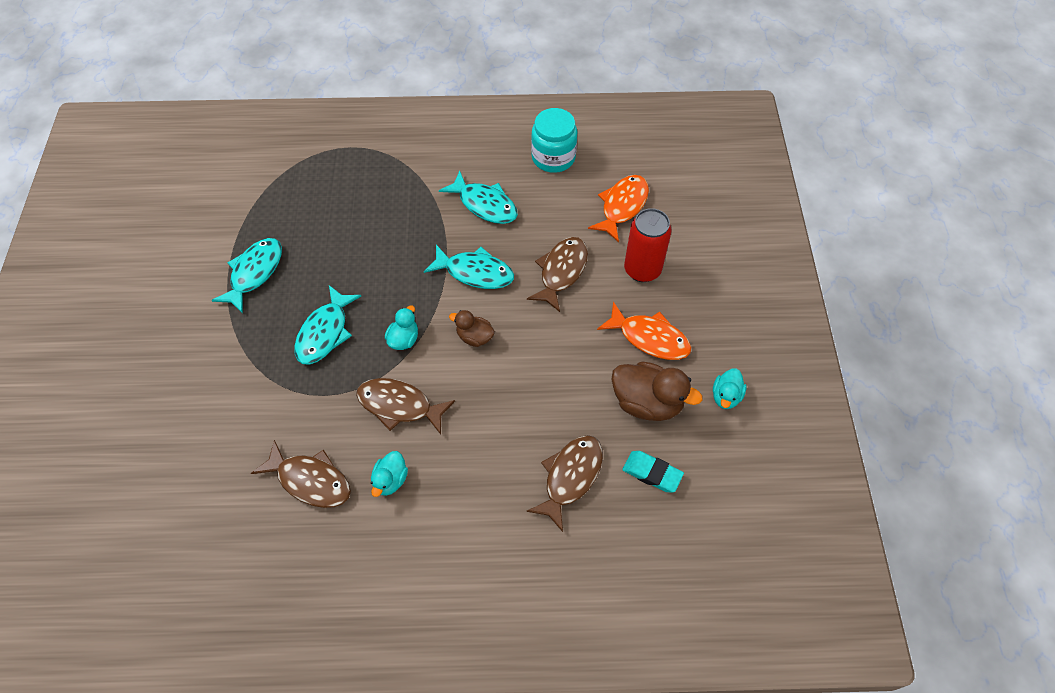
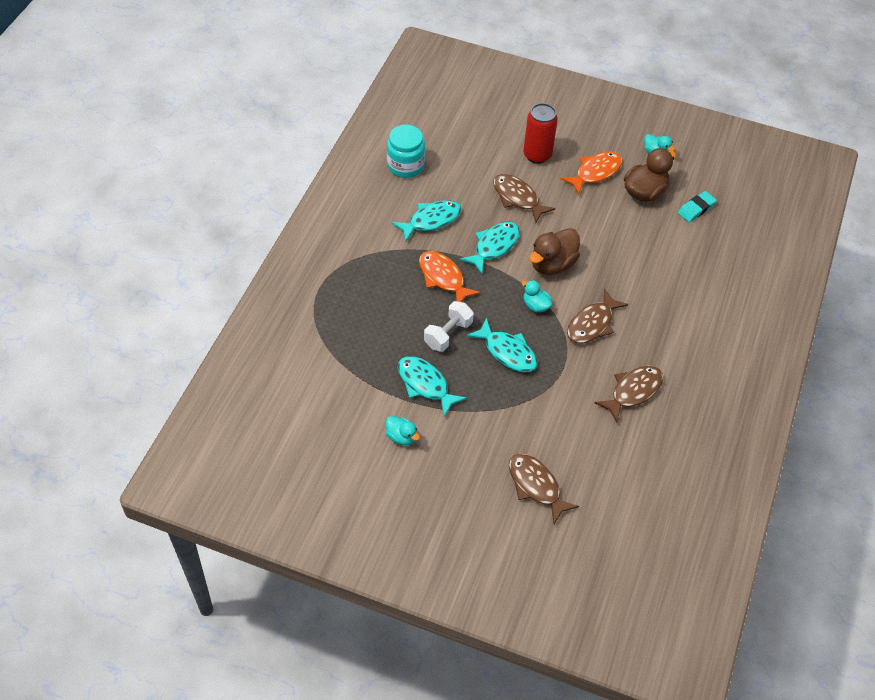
camera: 70 degrees left, 5 degrees down
turquoise duck [371,451,408,497] -> turquoise duck moved to [386,416,420,446]
brown duck [449,310,495,347] -> brown duck [529,228,580,275], size x1.79
brown fish [526,435,603,532] -> brown fish moved to [509,454,579,524]
orange fish [588,175,649,242] -> orange fish moved to [419,251,481,302]
none -> white dumbbell [424,301,474,352]

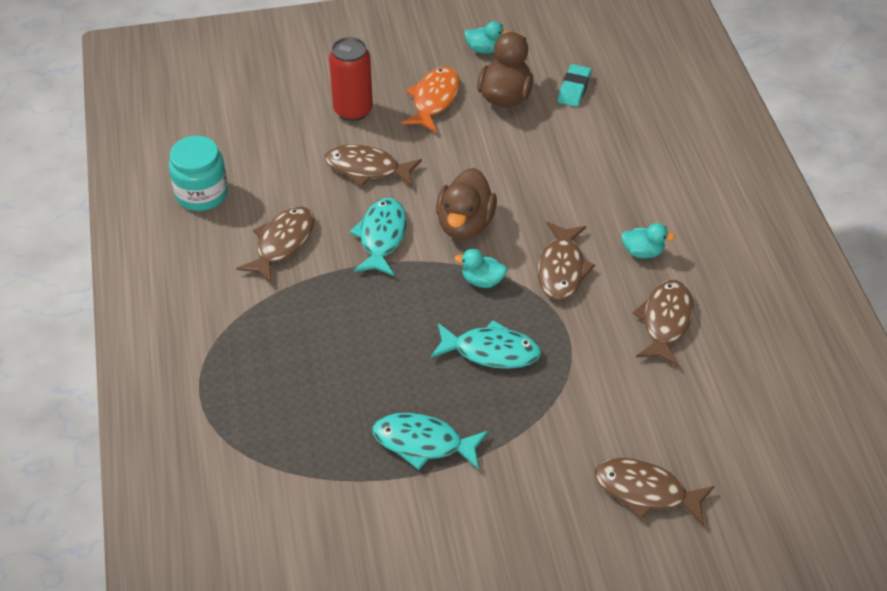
camera: 30 degrees left, 5 degrees down
turquoise duck [386,416,420,446] -> turquoise duck moved to [621,223,675,258]
turquoise fish [391,200,461,242] -> brown fish [236,206,314,284]
orange fish [419,251,481,302] -> none
white dumbbell [424,301,474,352] -> none

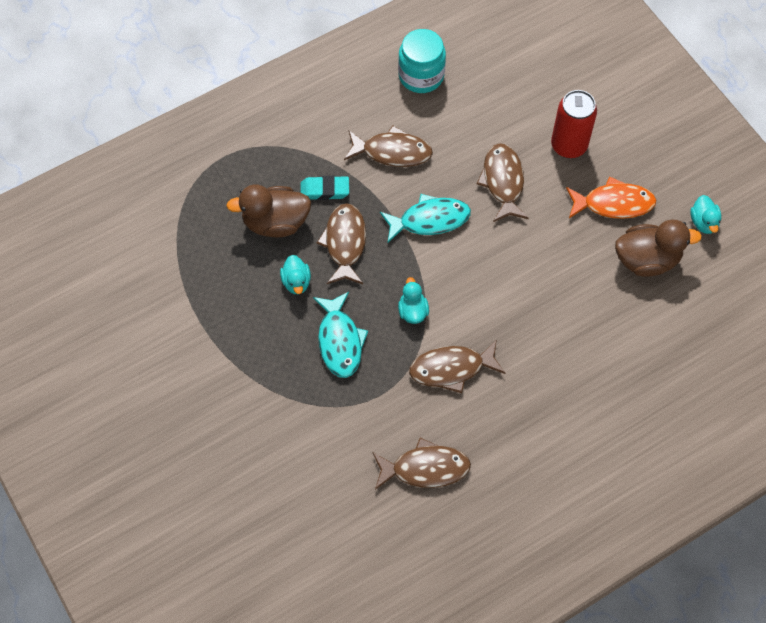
camera: 70 degrees right, 15 degrees up
turquoise fish [373,413,488,470] -> none
brown duck [436,168,497,240] -> brown duck moved to [226,184,311,237]
turquoise eraser [558,64,591,107] -> turquoise eraser moved to [301,176,349,200]
brown fish [595,458,714,525] -> brown fish moved to [317,203,366,284]
turquoise duck [621,223,675,258] -> turquoise duck moved to [280,255,311,294]

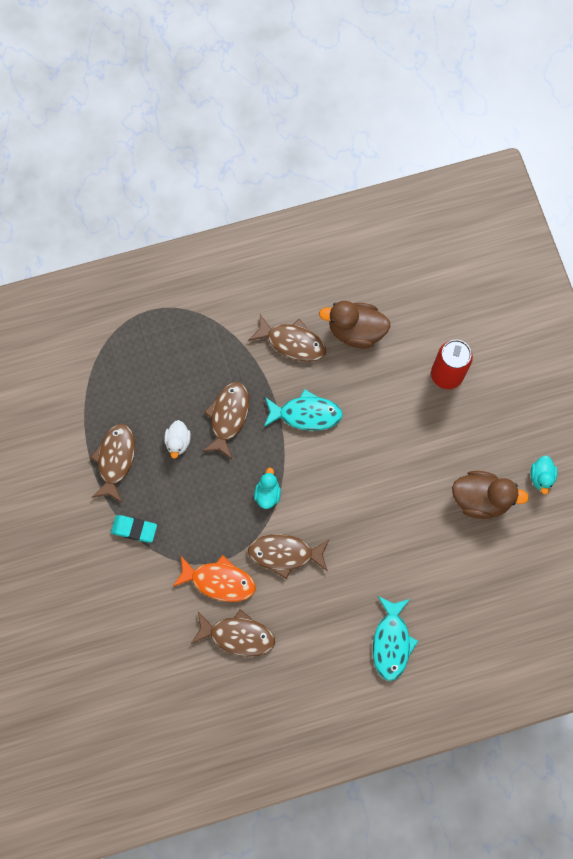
camera: 15 degrees right, 10 degrees up
brown duck [226,184,311,237] -> brown duck moved to [319,301,391,348]
turquoise duck [280,255,311,294] -> white duck [164,420,191,459]
turquoise eraser [301,176,349,200] -> turquoise eraser moved to [111,515,157,543]
turquoise fish [313,292,368,378] -> turquoise fish moved to [373,596,418,681]
turquoise jar [398,29,446,93] -> none
brown fish [477,143,529,222] -> brown fish moved to [90,424,135,503]
orange fish [566,176,656,219] -> orange fish moved to [172,555,255,602]

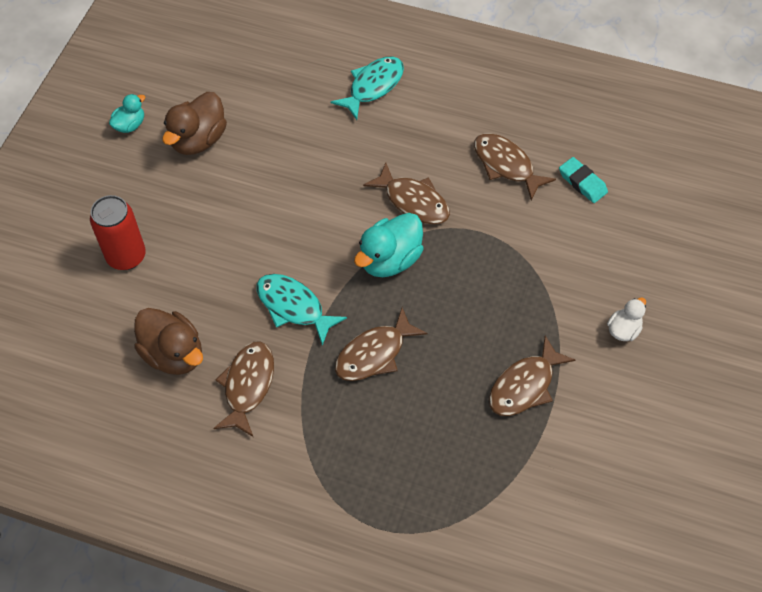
camera: 145 degrees left, 15 degrees down
turquoise eraser [111,515,157,543] -> turquoise eraser moved to [559,157,608,203]
white duck [164,420,191,459] -> white duck moved to [607,297,646,341]
orange fish [172,555,255,602] -> none
brown fish [248,314,326,362] -> brown fish turned 45 degrees clockwise [213,341,274,437]
turquoise duck [254,467,281,509] -> turquoise duck [354,213,424,277], size x1.79
brown duck [452,471,529,519] -> brown duck turned 105 degrees counterclockwise [162,92,227,155]

